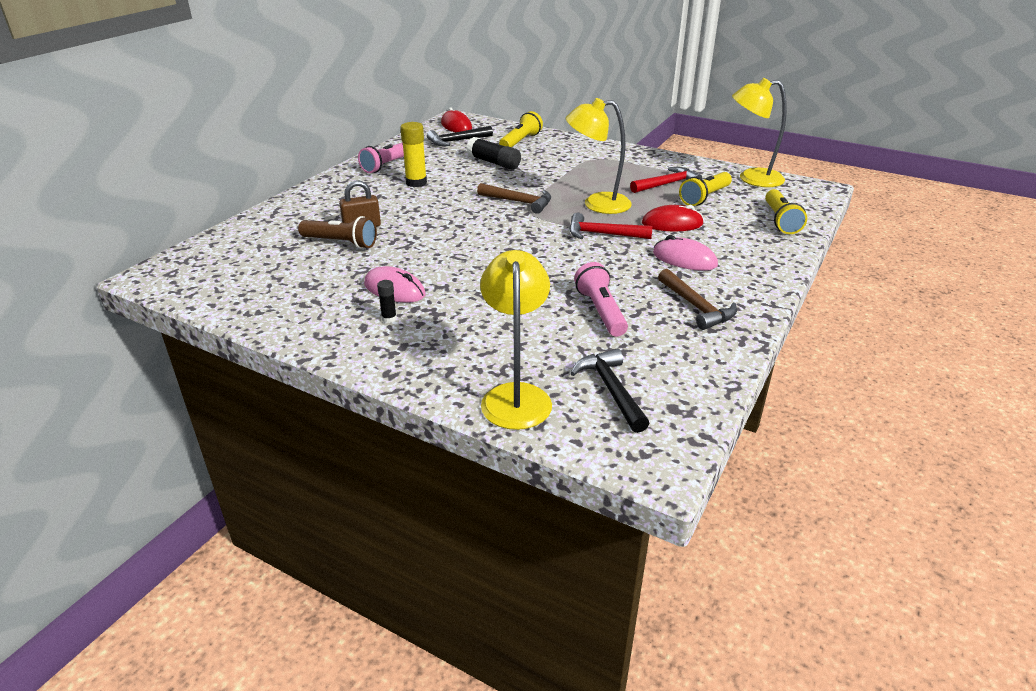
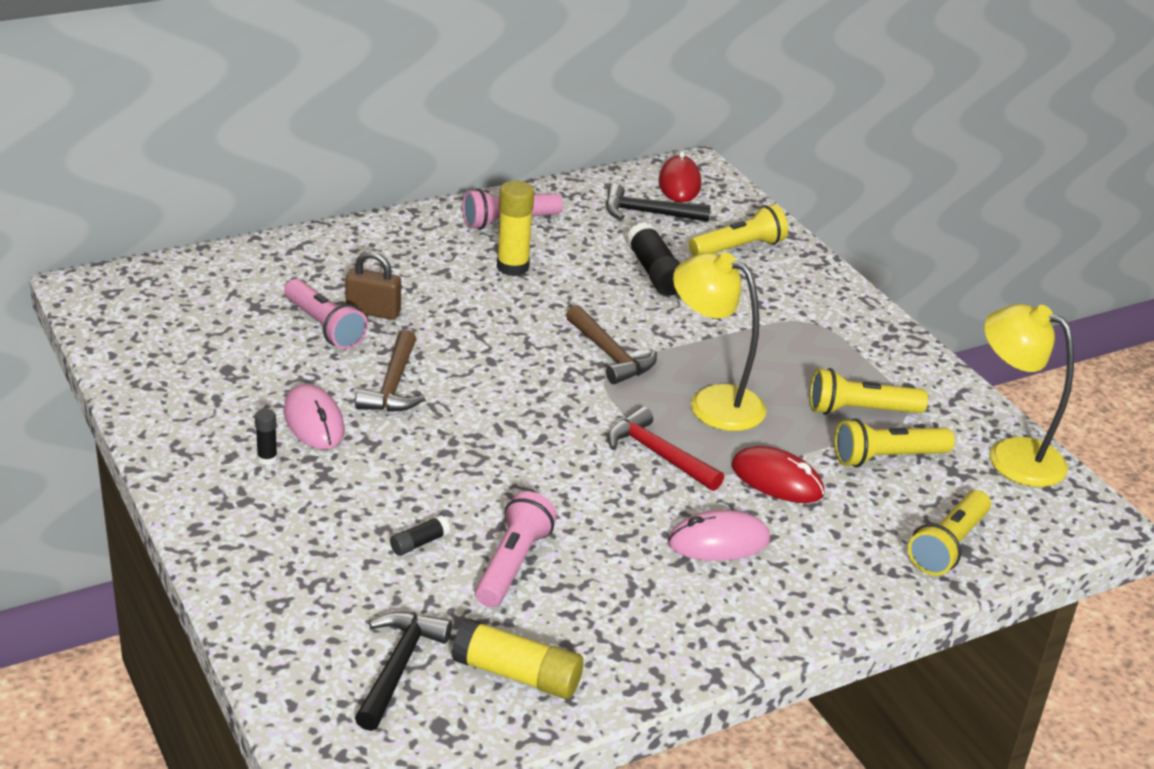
camera: 30 degrees right, 0 degrees up
brown flashlight [298,216,377,249] -> pink flashlight [284,279,368,349]
yellow lamp [480,250,552,430] -> none
red hammer [630,167,702,193] -> yellow flashlight [810,368,928,415]
pink mouse [653,235,718,271] -> pink mouse turned 75 degrees counterclockwise [668,510,770,561]
brown hammer [658,269,737,330] -> brown hammer moved to [355,330,425,412]
none -> black glue stick [390,515,450,556]
none -> yellow glue stick [452,618,583,699]

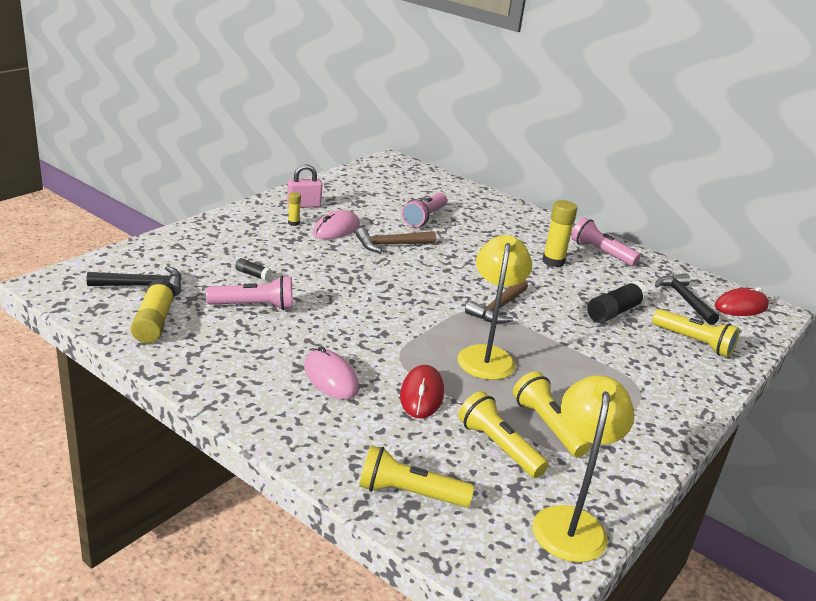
camera: 65 degrees right, 5 degrees down
black glue stick [255,409,278,465] -> yellow glue stick [288,192,301,226]
brown padlock [346,251,401,320] -> none
red hammer [607,406,724,491] -> none
none -> pink padlock [287,164,322,208]

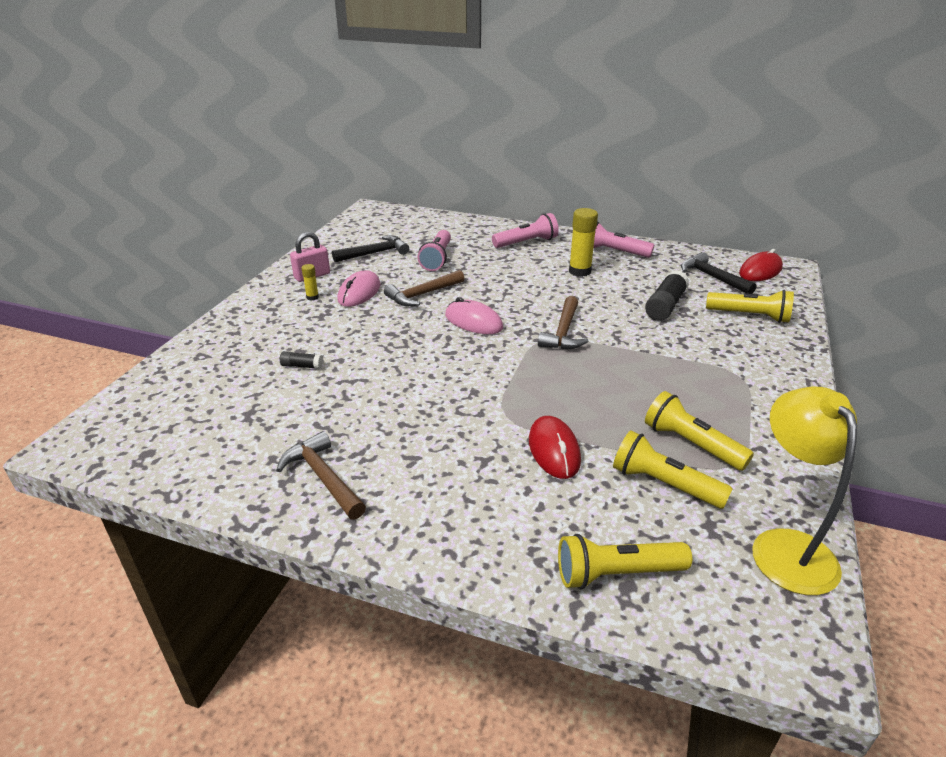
camera: 15 degrees left, 5 degrees up
black hammer [87,266,182,296] -> black hammer moved to [332,235,409,262]
yellow glue stick [131,279,176,343] -> none
pink flashlight [206,276,293,310] -> pink flashlight moved to [492,213,559,248]
pink mouse [304,346,359,400] -> pink mouse moved to [445,297,503,334]
yellow lamp [458,235,532,380] -> none
none -> brown hammer [276,431,366,520]

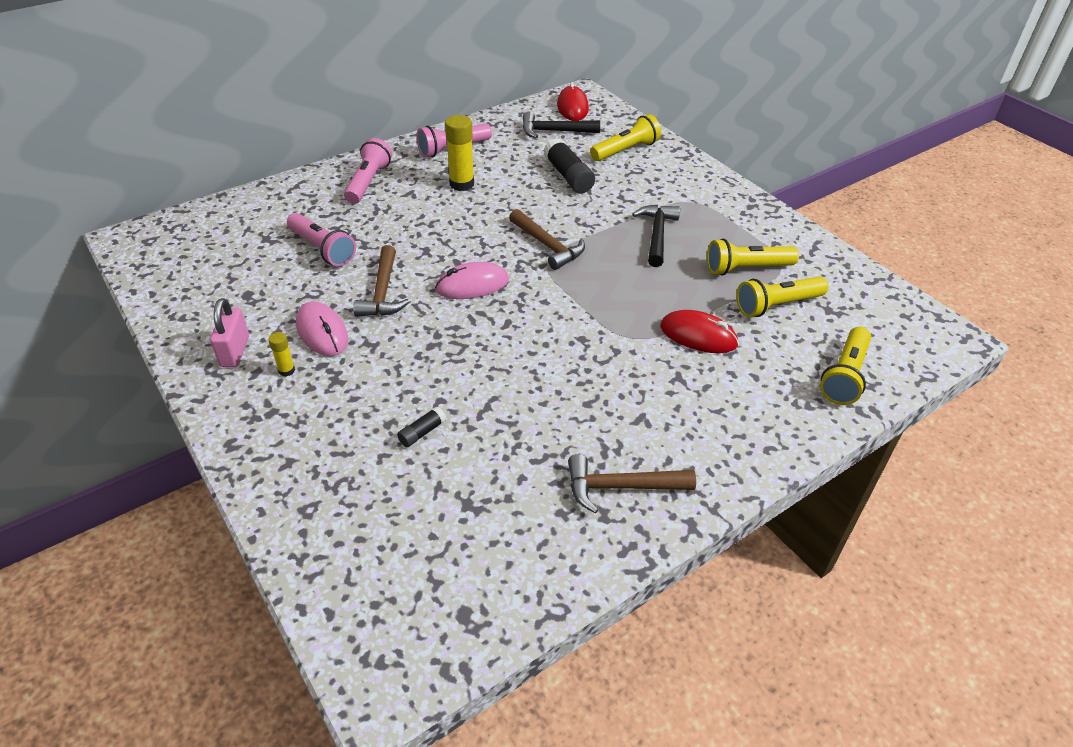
camera: 55 degrees left, 10 degrees up
black hammer [332,235,409,262] -> black hammer moved to [632,205,680,267]
yellow lamp [752,386,857,595] -> none

